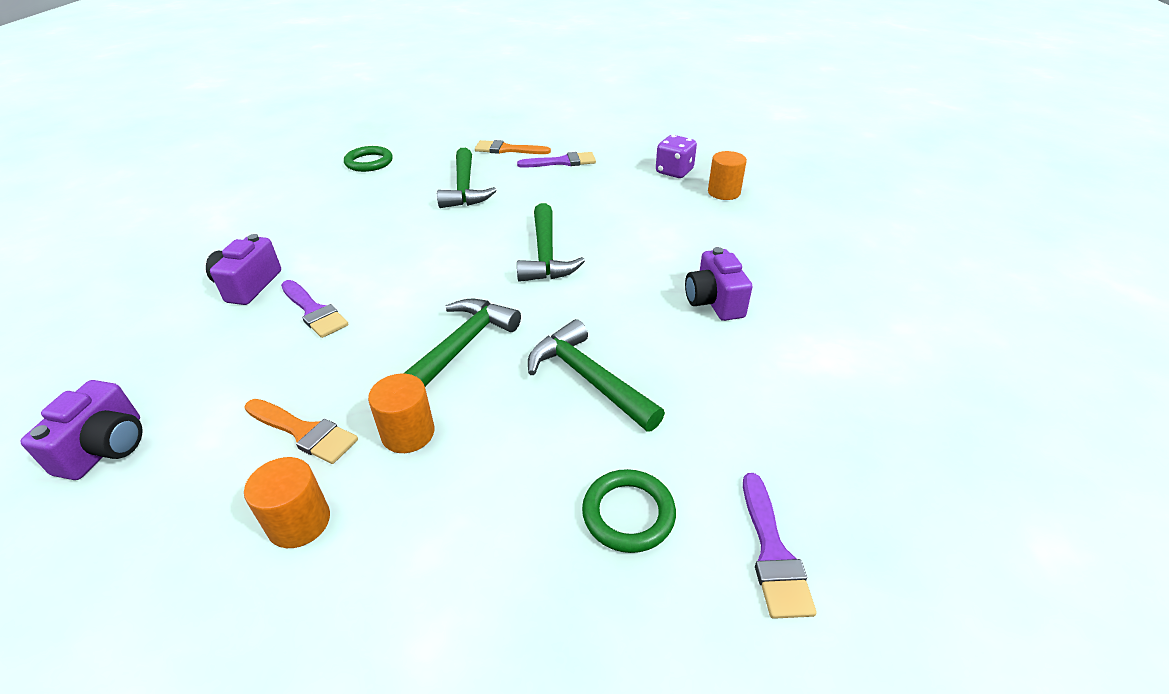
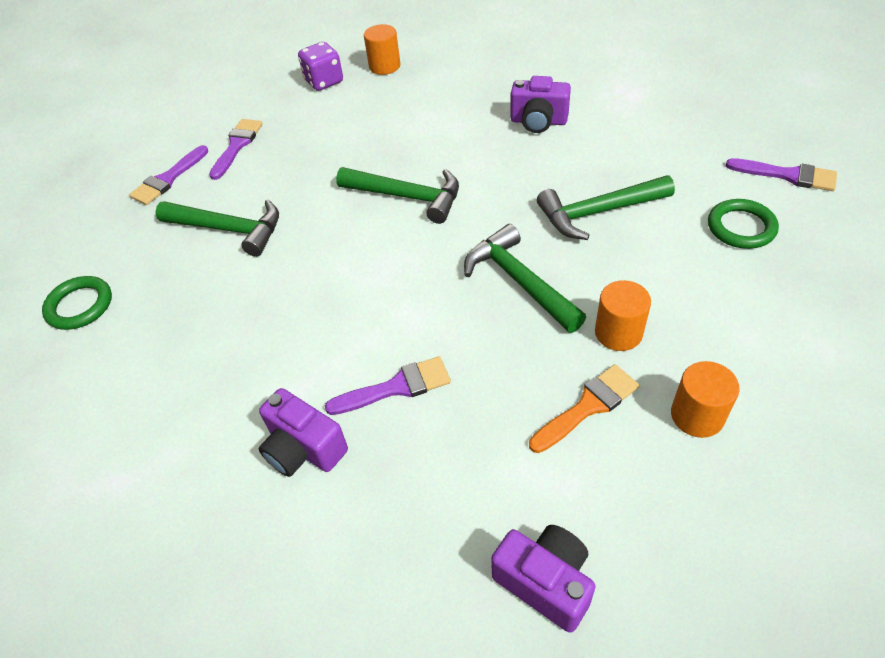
camera: 60 degrees left, 10 degrees up
orange brush [475,140,551,154] -> purple brush [129,145,208,205]

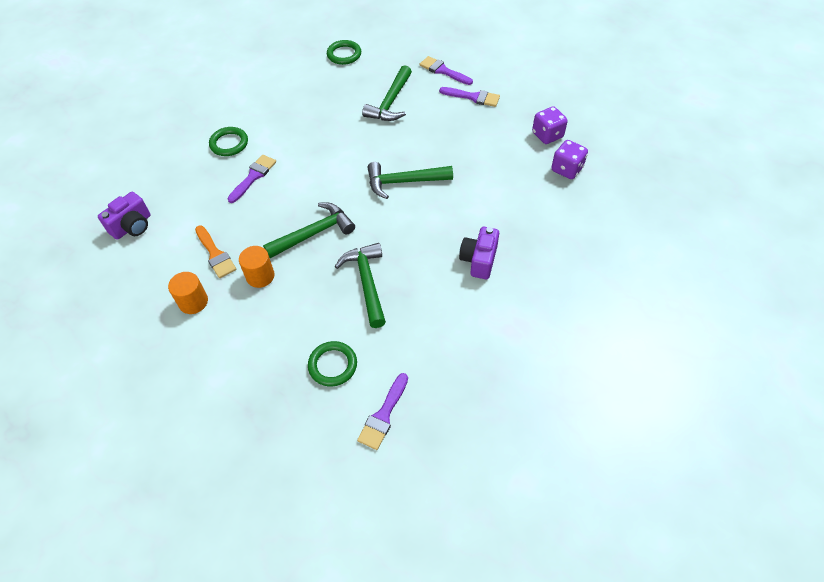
camera: 90 degrees right, 5 degrees up
purple camera [259,388,348,477] -> green ring [209,127,248,156]
purple brush [325,356,451,415] -> purple brush turned 135 degrees counterclockwise [227,155,276,203]
green hammer [336,167,459,224] -> green hammer turned 60 degrees clockwise [367,162,453,199]
orange cylinder [364,24,400,75] -> purple dice [551,140,588,179]

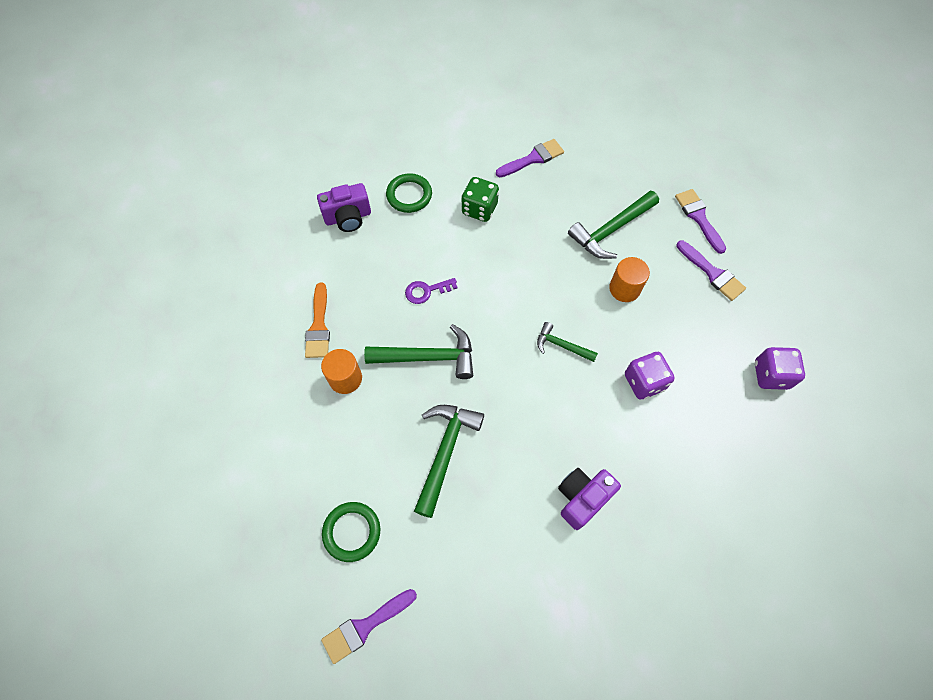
camera: 30 degrees right, 10 degrees up
purple camera [98,192,151,240] -> purple camera moved to [317,183,371,232]
orange cylinder [168,272,208,314] -> orange cylinder moved to [609,257,650,302]
purple brush [227,155,276,203] -> purple brush moved to [496,139,564,177]
green ring [327,40,361,65] -> none
green hammer [367,162,453,199] -> green hammer [537,322,598,362], size x0.58
purple dice [551,140,588,179] -> purple dice moved to [625,352,675,400]
none -> purple key [405,278,458,304]
none -> green dice [461,177,499,222]

